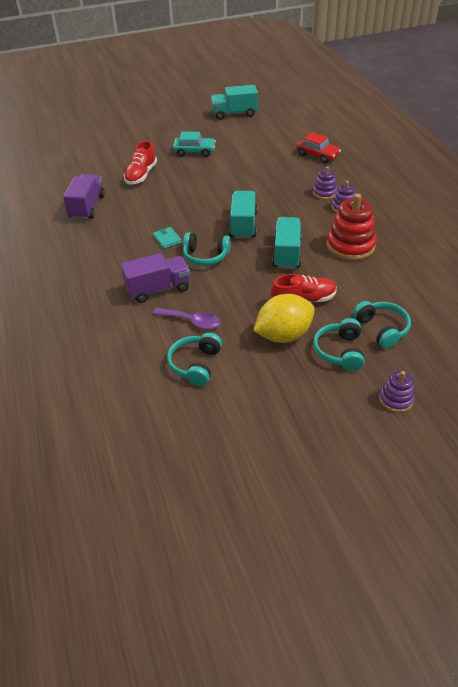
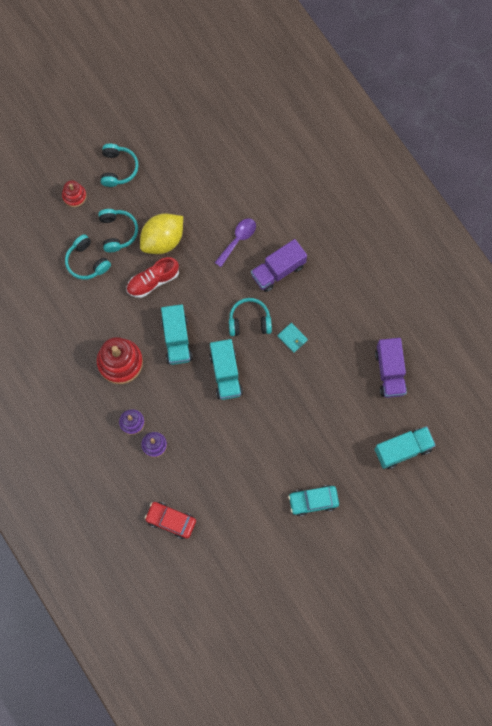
camera: 165 degrees right, 30 degrees up
red shoe [124,141,157,185] -> none
purple spoon [153,308,221,329] -> purple spoon turned 120 degrees clockwise [215,218,256,267]
turquoise headphones [167,333,222,386] -> turquoise headphones moved to [101,144,139,187]
turquoise truck [211,85,258,120] -> turquoise truck moved to [375,426,436,469]
purple stacking toy [379,371,415,413] -> red stacking toy [62,180,86,207]

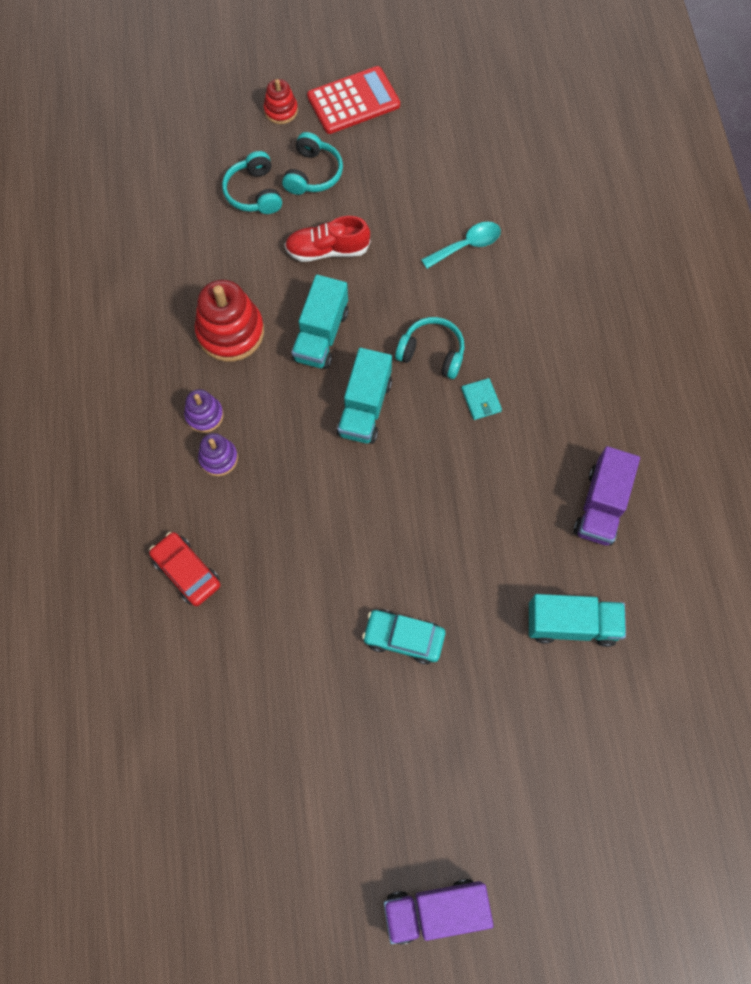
camera: 25 degrees right, 5 degrees down
turquoise headphones [101,144,139,187] -> red calculator [307,66,400,134]
yellow lemon [140,213,183,254] -> none
purple spoon [215,218,256,267] -> turquoise spoon [421,221,501,269]
purple truck [251,239,307,292] -> purple truck moved to [384,879,494,945]

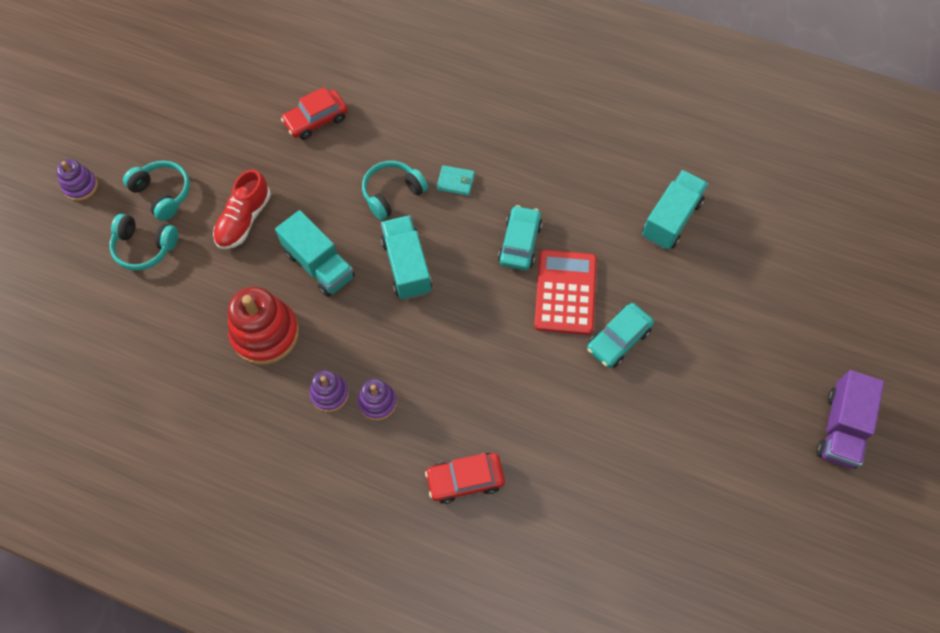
camera: 60 degrees left, 5 degrees down
red stacking toy [264,79,298,124] -> purple stacking toy [56,159,98,201]
red calculator [307,66,400,134] -> red calculator moved to [534,250,597,335]
turquoise truck [337,348,392,444] -> turquoise truck turned 150 degrees counterclockwise [381,215,432,300]
turquoise spoon [421,221,501,269] -> red car [281,87,348,140]
purple truck [573,446,640,546] -> none
none -> turquoise car [498,205,542,271]

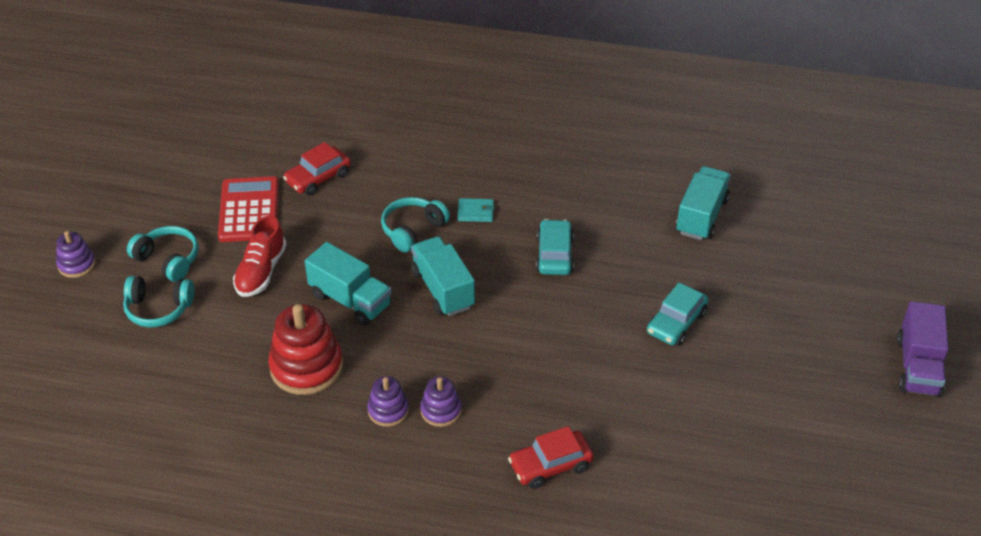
camera: 10 degrees left, 20 degrees down
red calculator [534,250,597,335] -> red calculator moved to [218,176,279,242]

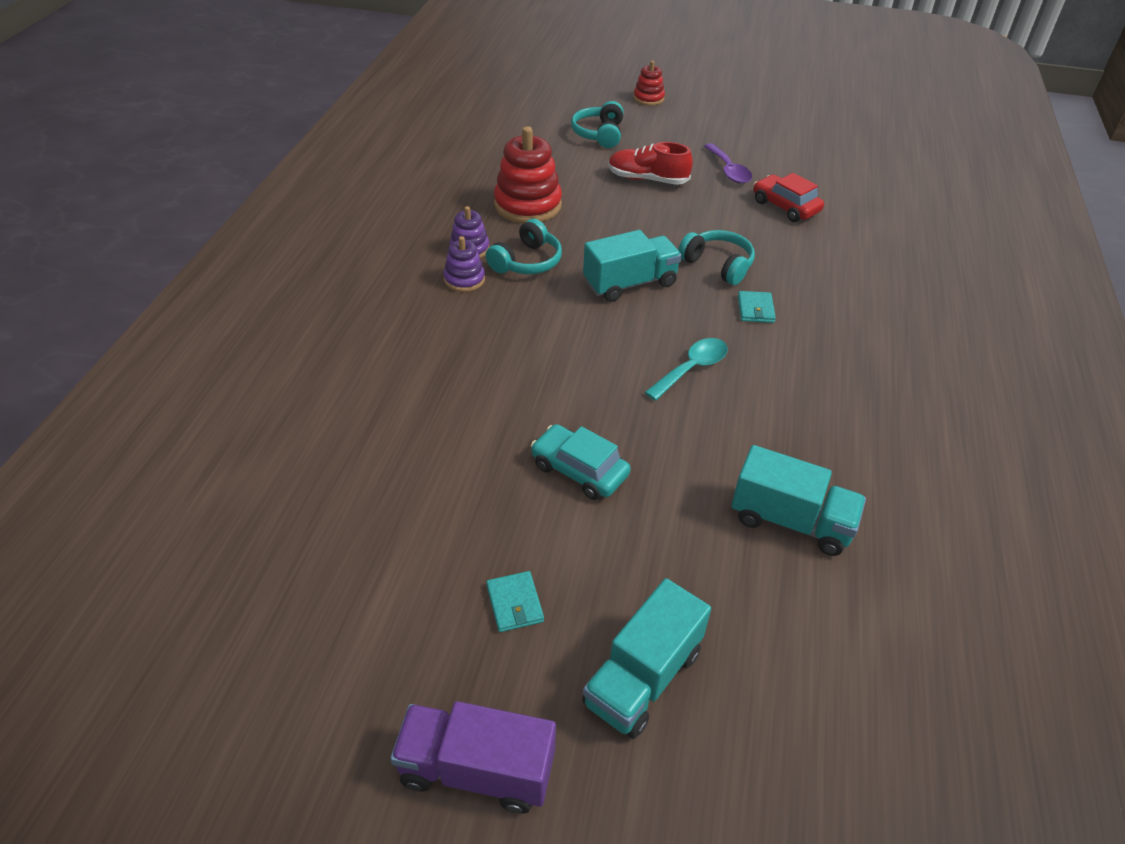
camera: 90 degrees right, 0 degrees up
purple stacking toy [56,231,96,278] -> red stacking toy [633,61,665,106]
turquoise headphones [127,226,199,282] -> turquoise headphones moved to [486,219,562,274]
red calculator [218,176,279,242] -> purple spoon [704,143,752,184]
turquoise truck [305,242,392,326] -> turquoise truck moved to [582,578,711,739]
red car [508,426,593,489] -> none
turquoise car [536,219,574,275] -> turquoise spoon [645,338,728,401]
none -> turquoise wallet [486,571,544,632]

